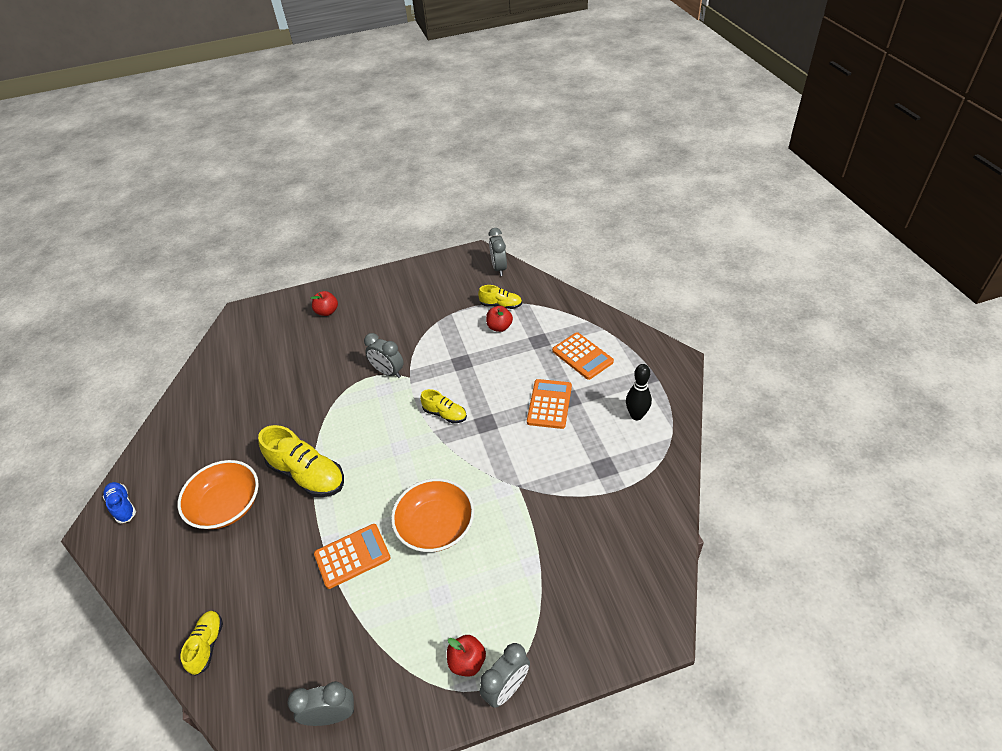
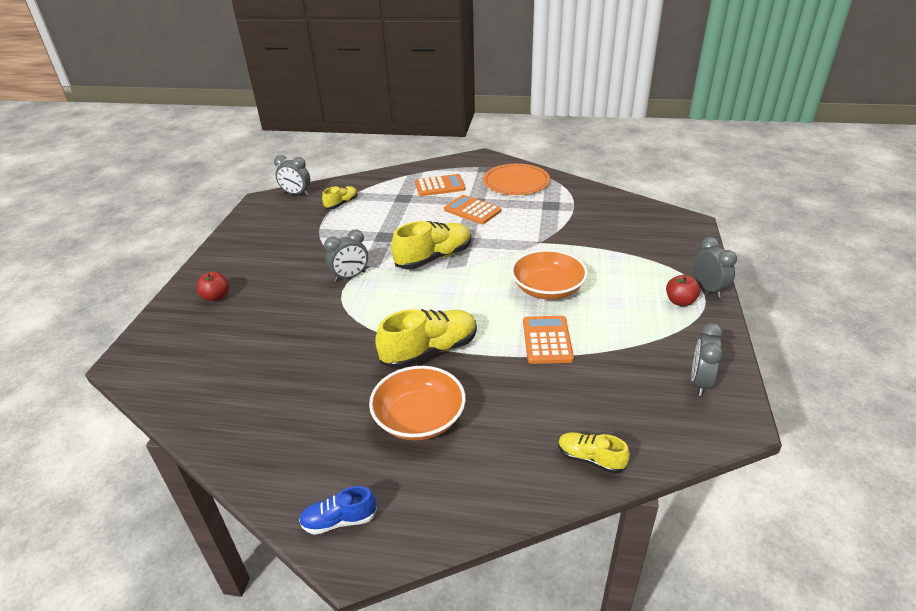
camera: 65 degrees left, 10 degrees down
yellow shoe [420,389,467,423] -> yellow shoe [391,221,471,269], size x1.83
red apple [486,306,513,332] -> none
black bowling pin [626,364,652,420] -> orange plate [483,164,550,195]

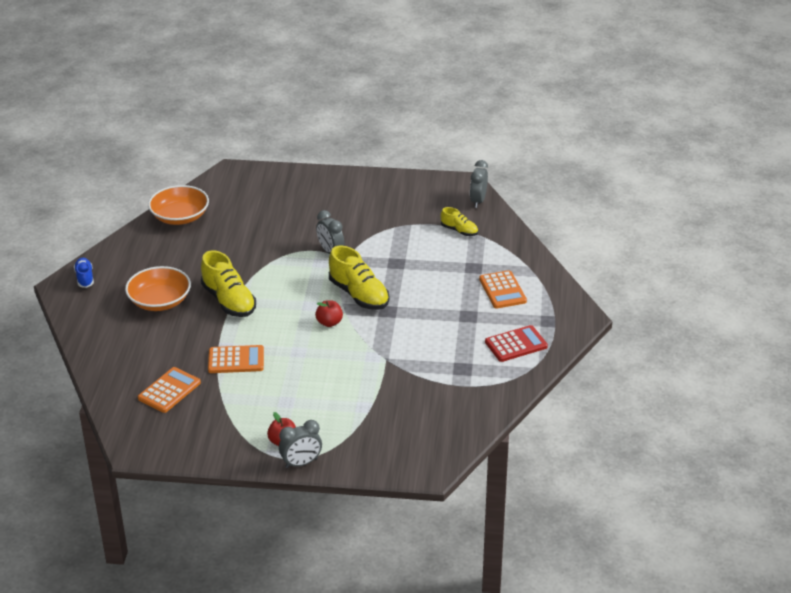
camera: 85 degrees right, 0 degrees up
red apple [196,271,229,301] -> red apple moved to [315,300,343,327]
orange calculator [444,195,501,224] -> orange calculator moved to [138,367,201,413]
orange plate [483,164,550,195] -> red calculator [485,325,548,362]
orange bowl [511,249,588,300] -> orange bowl moved to [148,185,209,225]
yellow shoe [558,432,630,474] -> none
grey clock [691,323,723,396] -> none

